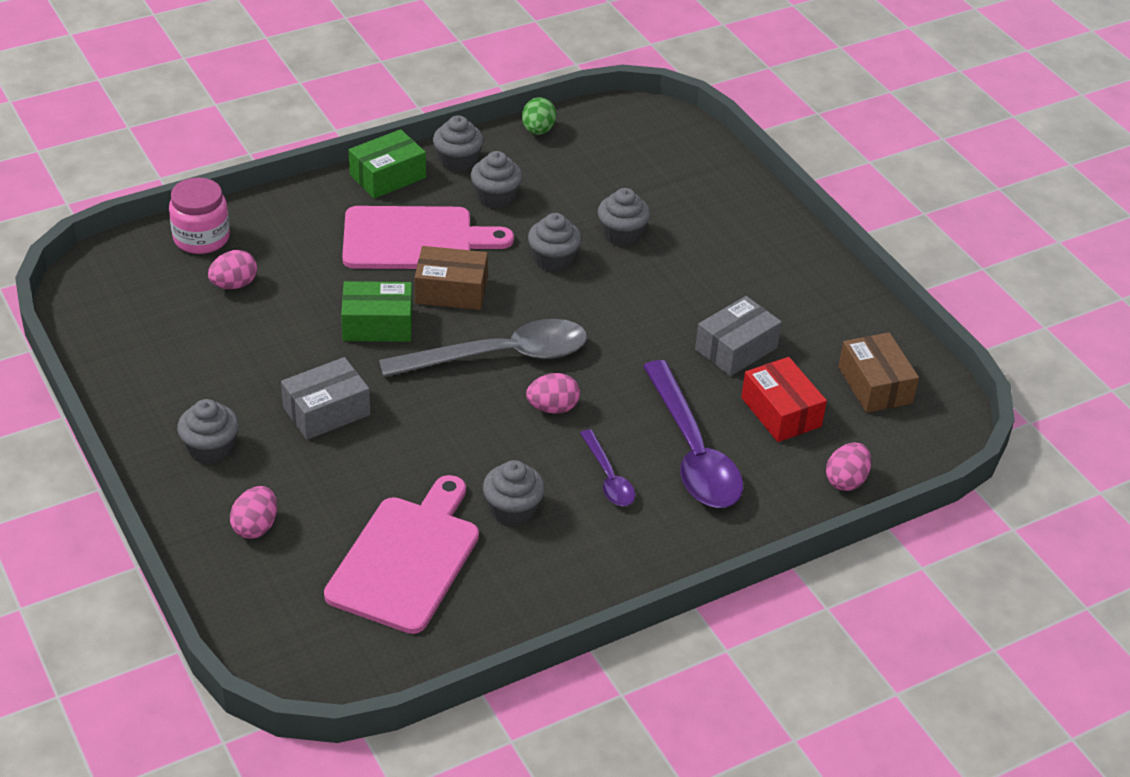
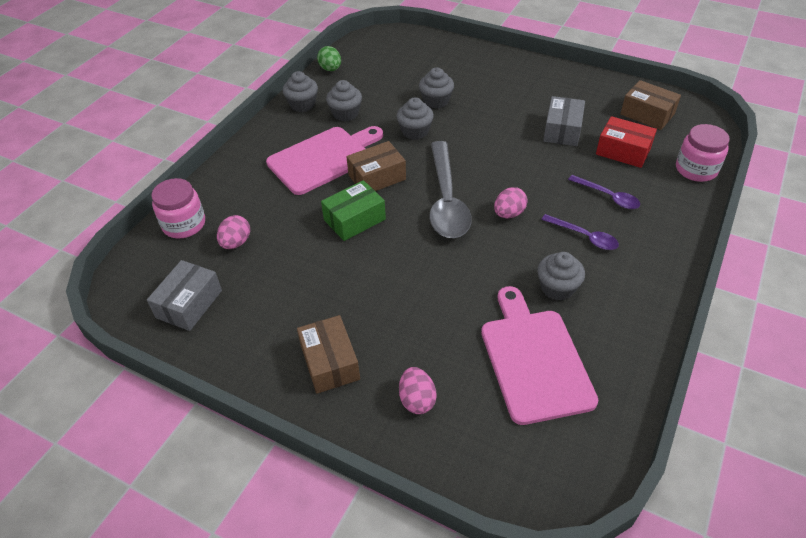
camera: 30 degrees left, 5 degrees up
grey cupcake [177,399,239,464] -> brown box [297,315,360,394]
grey box [281,357,370,440] -> grey box moved to [147,260,222,331]
green box [349,129,426,199] -> none
grey spoon [379,319,587,378] -> grey spoon turned 135 degrees clockwise [429,141,472,238]
purple spoon [643,360,743,508] -> purple spoon [568,175,640,209], size x0.51
pink egg [826,442,871,491] -> pink jar [676,124,730,182]

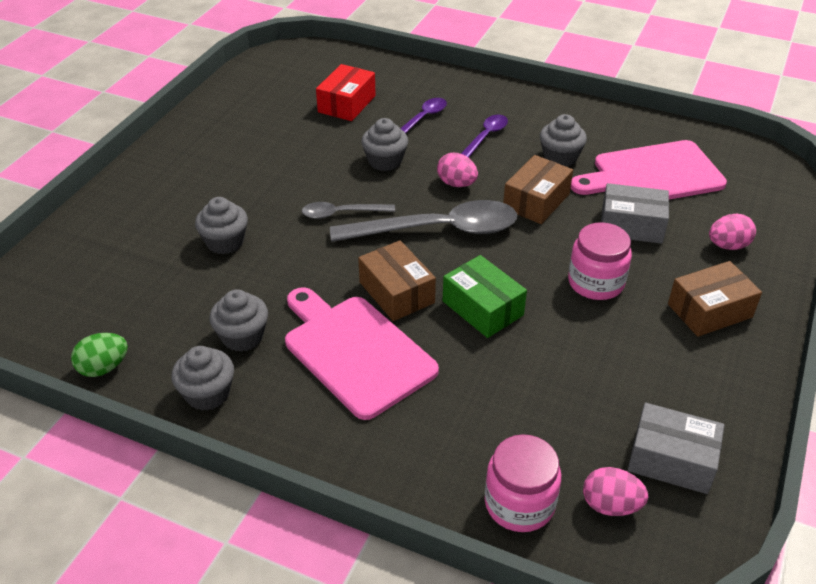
camera: 95 degrees left, 5 degrees down
pink egg [217,215,250,249] -> pink egg moved to [583,467,649,516]
grey cupcake [397,97,434,140] -> grey cupcake moved to [361,118,408,171]
grey box [543,96,585,146] -> grey box moved to [601,183,669,244]
brown box [620,80,681,130] -> brown box moved to [503,155,573,224]
pink jar [676,124,730,182] -> pink jar moved to [568,222,632,300]
none -> grey spoon [302,202,395,219]

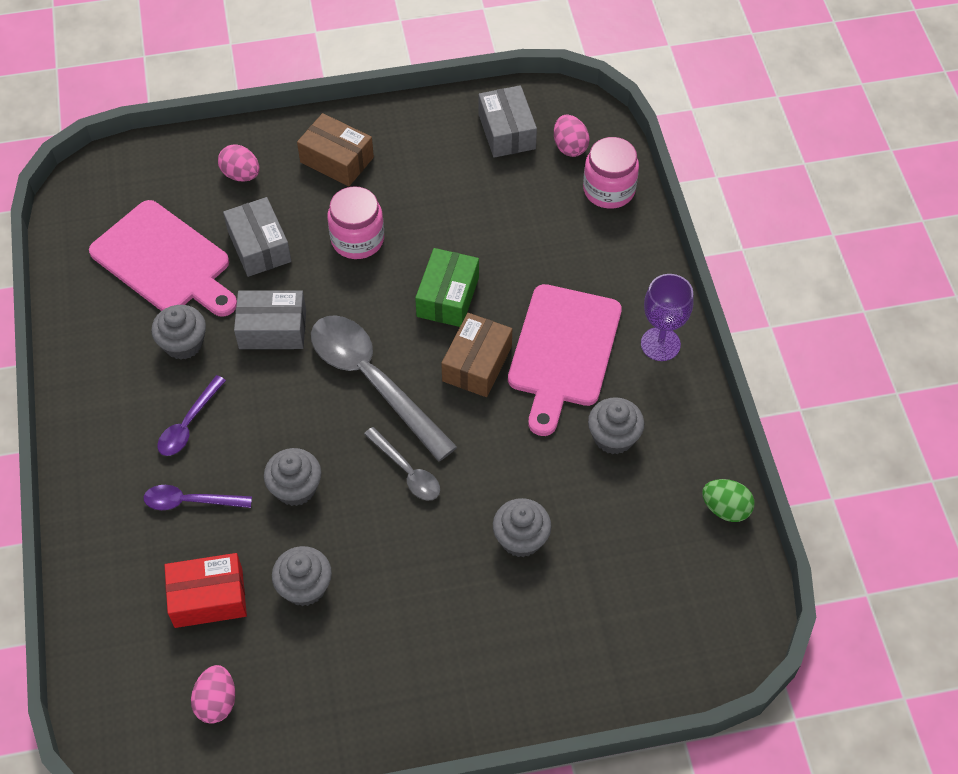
camera: 125 degrees left, 15 degrees up
grey cupcake [172,346,234,411] -> grey cupcake moved to [272,546,332,606]
pink egg [437,153,478,187] -> pink egg moved to [191,665,235,724]
purple spoon [461,115,508,158] -> purple spoon turned 60 degrees counterclockwise [157,375,226,456]
brown box [503,155,573,224] -> grey box [234,290,306,349]
none -> purple goblet [641,274,694,361]

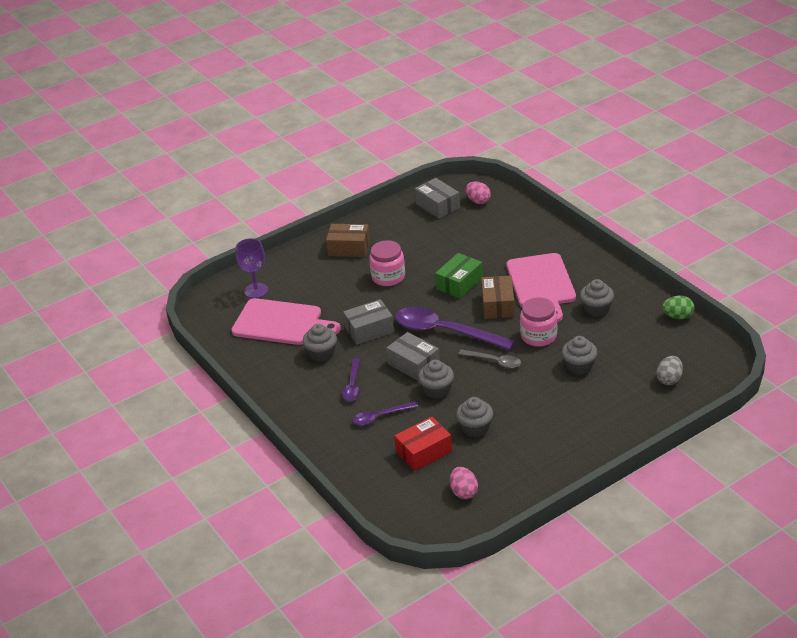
camera: 20 degrees left, 20 degrees down
pink egg [218,145,259,181] -> none
grey box [223,197,291,277] -> grey box moved to [386,332,440,381]
grey spoon [311,315,457,462] -> purple spoon [395,307,515,350]
green box [415,248,479,327] -> green box turned 45 degrees clockwise [435,253,483,299]
pink jar [583,137,639,209] -> pink jar moved to [520,297,557,347]
purple goblet [641,274,694,361] -> purple goblet moved to [236,238,268,298]
none -> grey egg [656,356,683,385]

